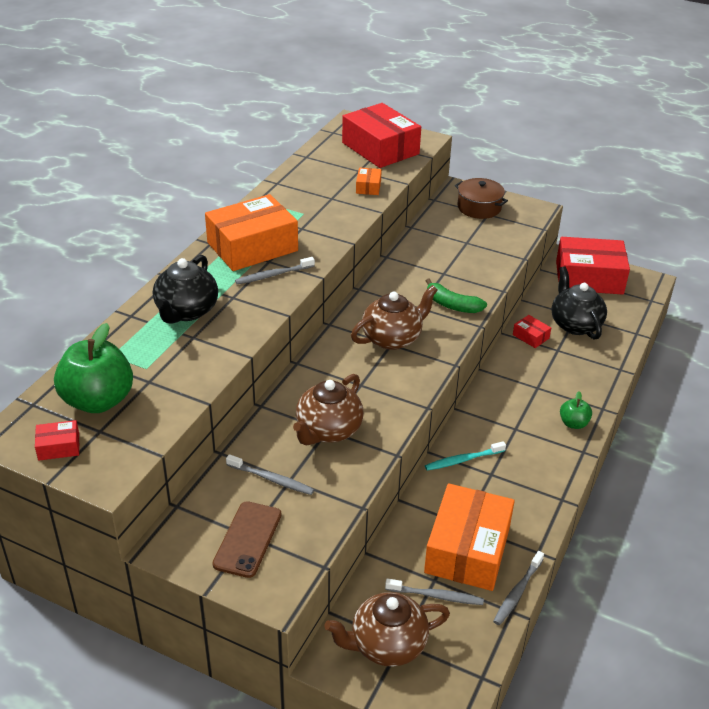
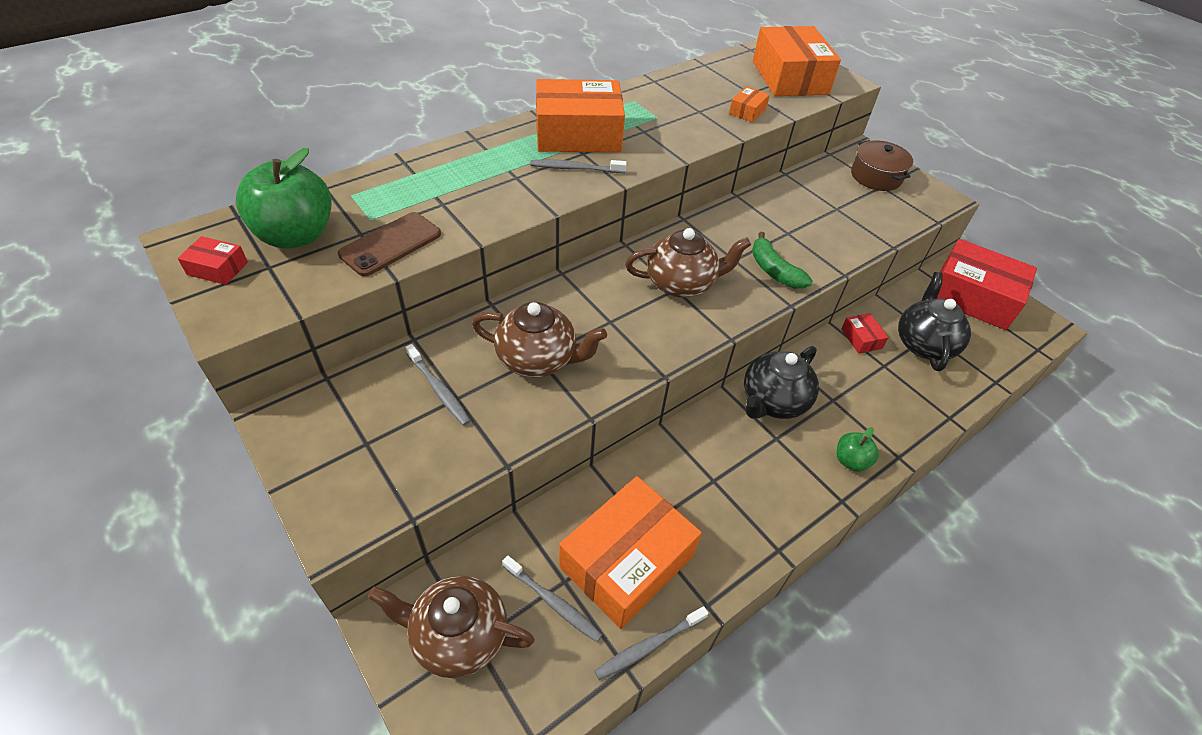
camera: 25 degrees right, 10 degrees up
black teapot [153,255,218,324] -> black teapot moved to [744,346,819,419]
brown phone [212,501,282,578] -> brown phone moved to [338,212,441,277]
brown teapot [293,374,363,445] -> brown teapot turned 135 degrees counterclockwise [472,302,607,378]
red box [342,103,421,168] -> orange box [753,26,841,96]
turquoise toothbrush [425,441,506,471] -> none

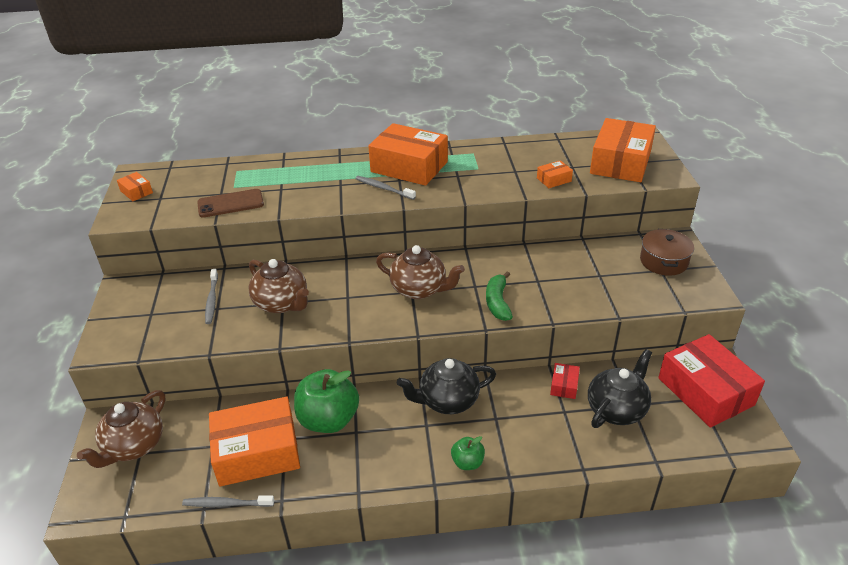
camera: 35 degrees right, 10 degrees down
red box [178,236,248,285] -> orange box [117,172,153,201]
green apple [236,148,331,249] -> green apple moved to [294,369,359,433]
brown teapot [368,575,535,678] -> brown teapot turned 105 degrees counterclockwise [77,390,165,468]
grey toothbrush [502,556,603,642] -> none

